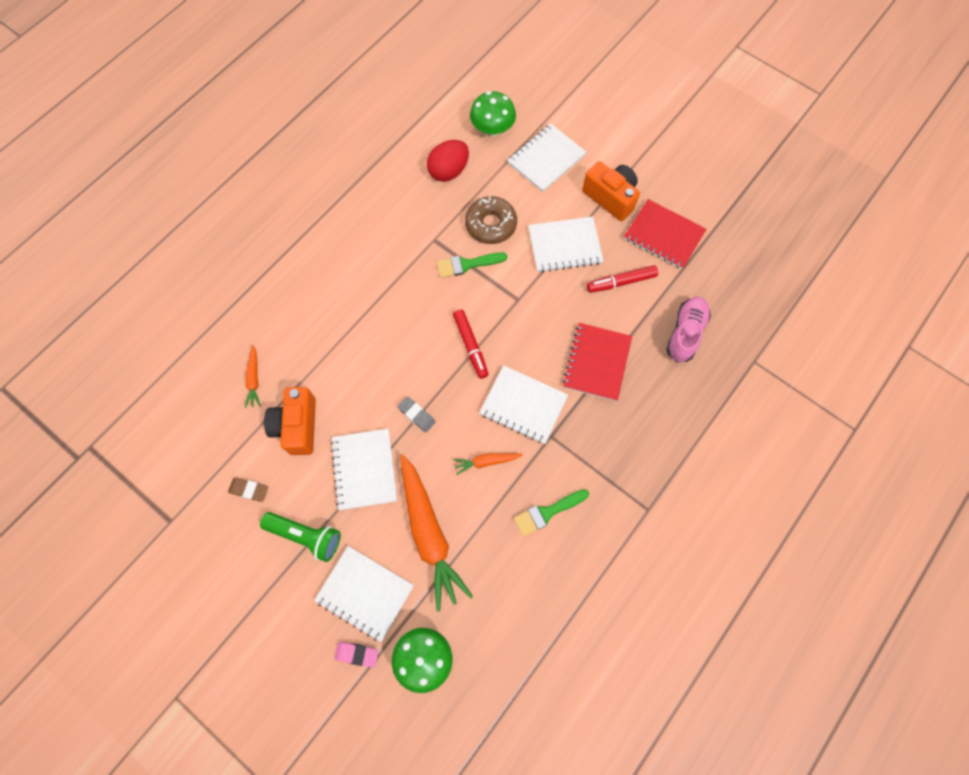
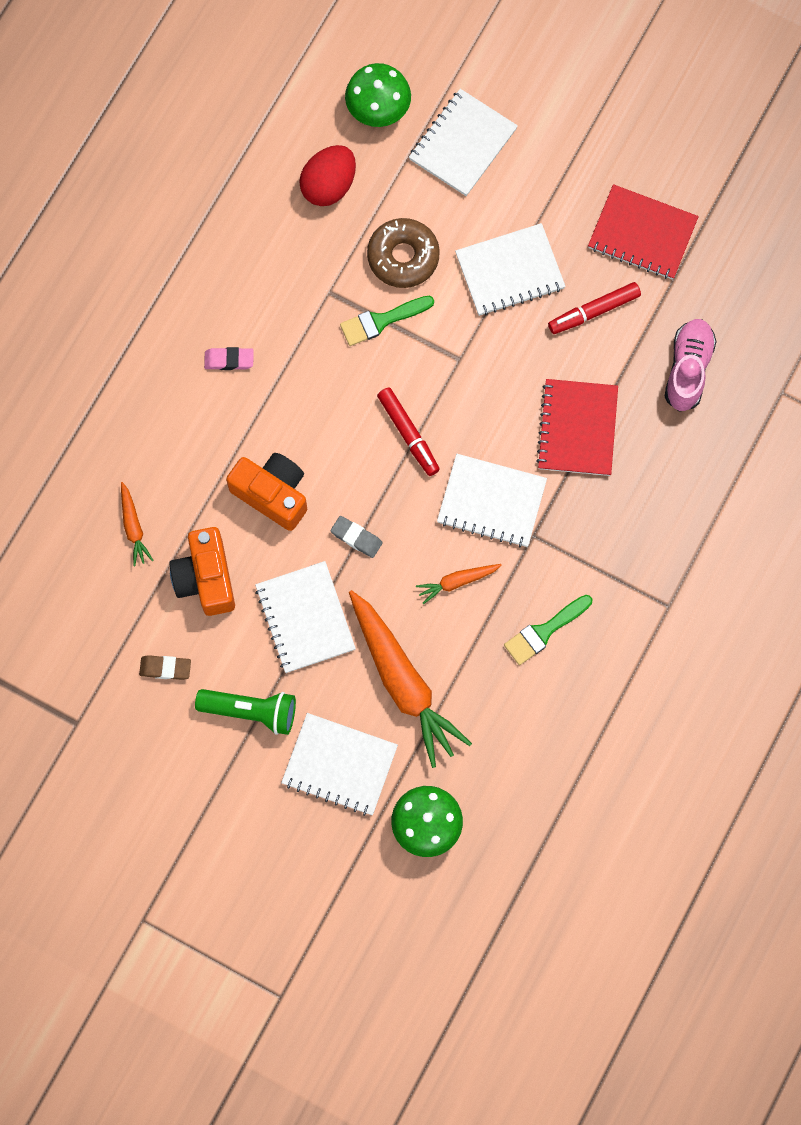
camera: 10 degrees left, 5 degrees up
pink eraser [334,642,379,668] -> pink eraser moved to [204,347,254,370]
orange camera [582,161,640,221] -> orange camera moved to [226,453,307,531]

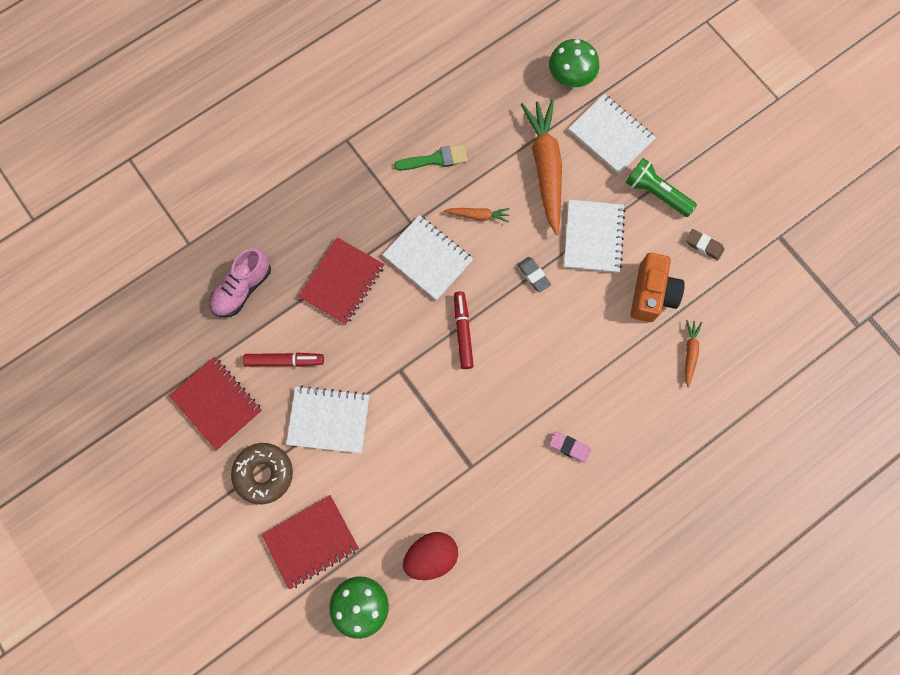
camera: 155 degrees left, 0 degrees up
orange camera [226,453,307,531] -> none
green brush [340,296,434,346] -> none
brown donut [367,218,440,288] -> brown donut moved to [231,443,293,504]
white notebook [409,89,518,196] -> red notebook [261,495,359,590]

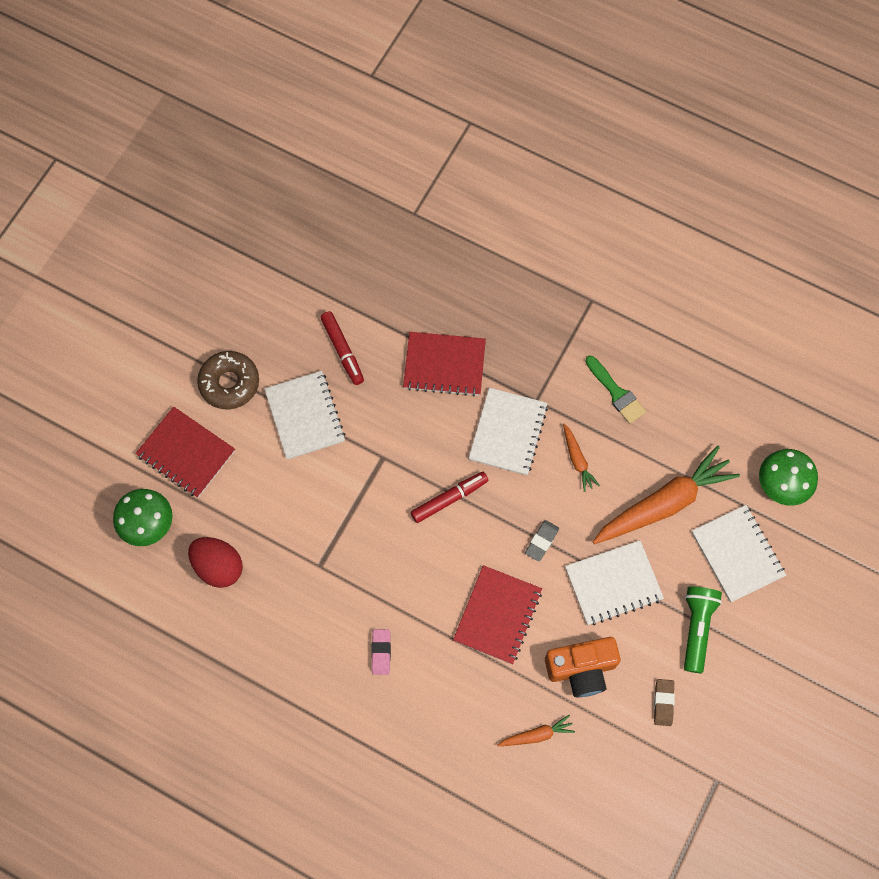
camera: 65 degrees right, 5 degrees down
red notebook [169,357,262,451] -> red notebook moved to [453,565,542,664]
pink shoe [210,248,271,317] -> none
white notebook [568,94,656,174] -> white notebook turned 45 degrees counterclockwise [692,505,786,602]

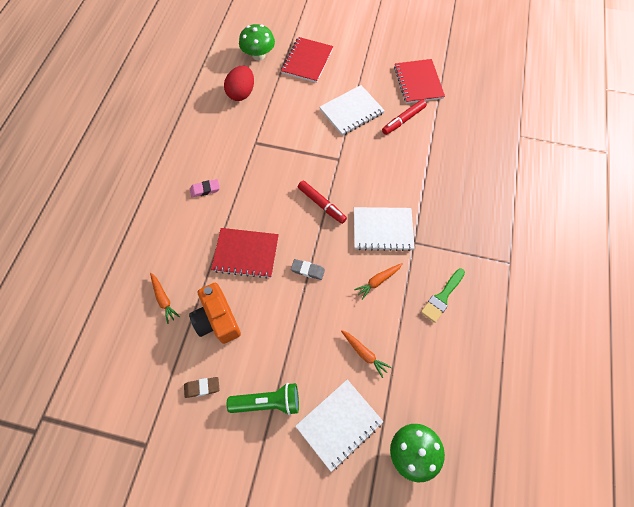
camera: 75 degrees right, 5 degrees down
brown donut [197,351,259,410] -> none
red notebook [403,332,486,396] -> red notebook moved to [394,59,445,104]
white notebook [565,540,664,625] -> none
orange carrot [593,446,740,544] -> orange carrot [341,330,392,378], size x0.46

